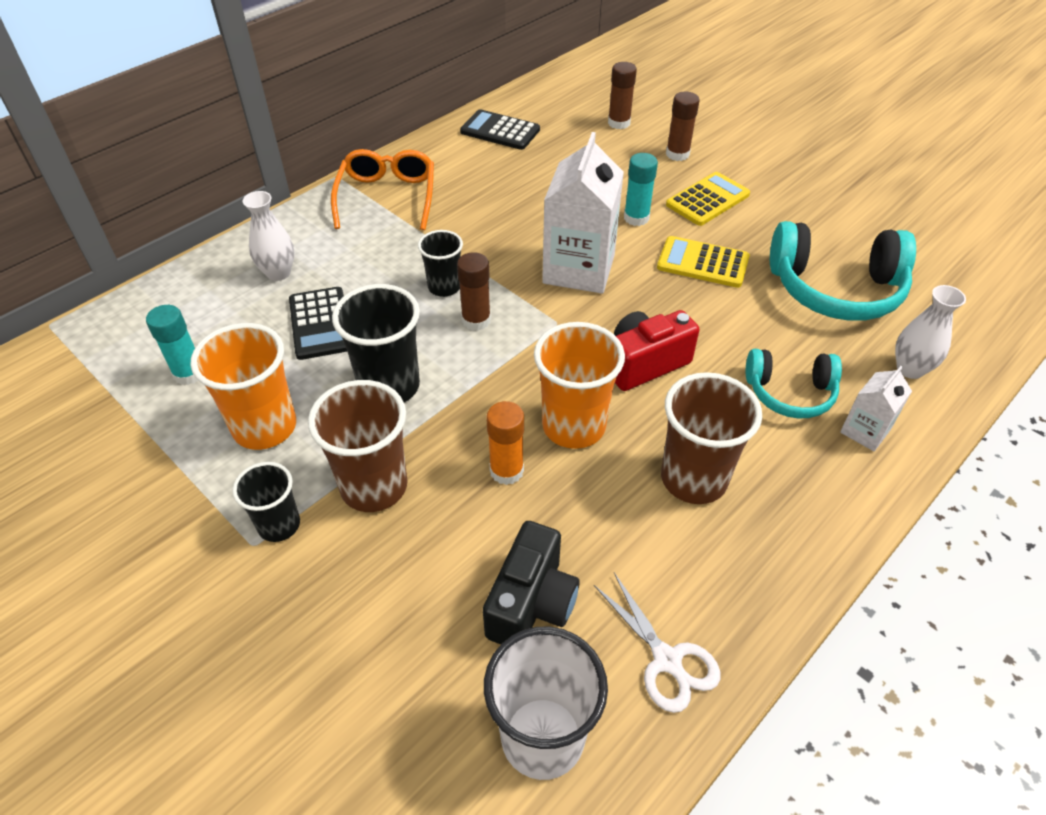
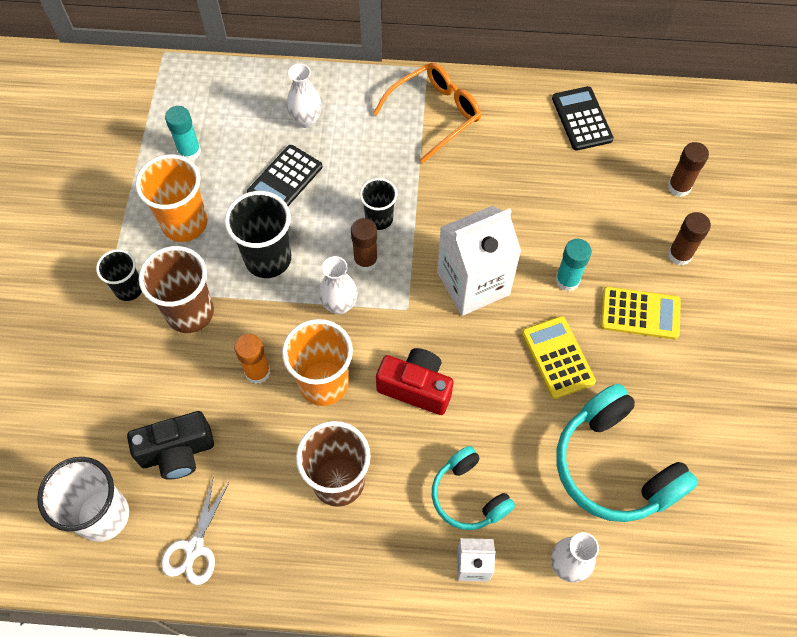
camera: 50 degrees right, 15 degrees up
none -> white vase [319,256,358,314]

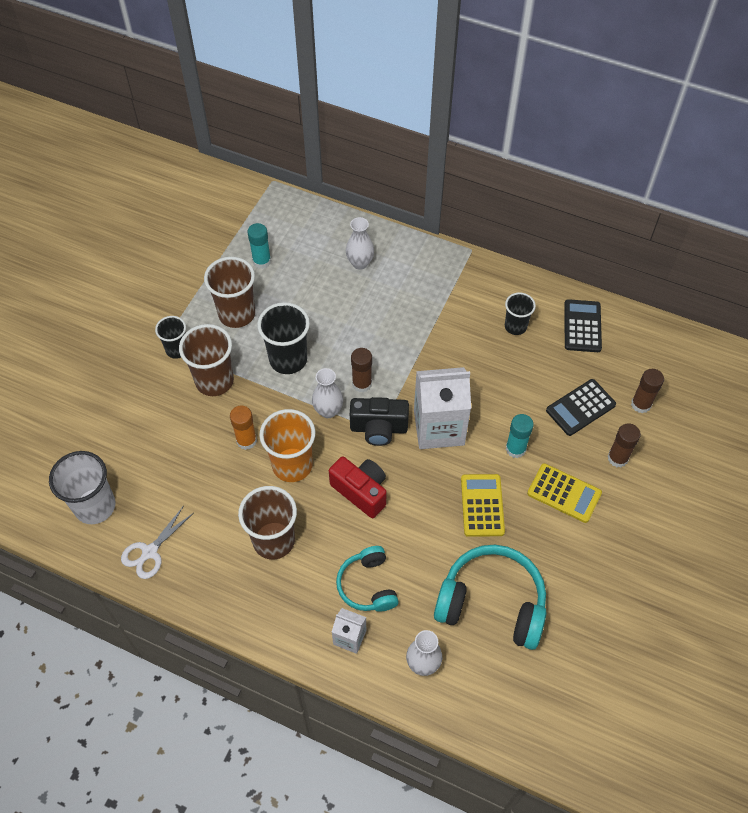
camera: 20 degrees right, 5 degrees down
black camera [127,411,214,480] -> black camera moved to [350,397,409,446]
orange cup [135,154,207,242] -> brown cup [204,257,255,328]
black calculator [247,145,322,206] -> black calculator moved to [546,379,616,436]
black cup [360,178,397,230] -> black cup moved to [505,292,536,335]
orange glasses [373,63,481,164] -> none
turquoise headphones [556,384,698,522] -> turquoise headphones turned 120 degrees clockwise [434,545,546,650]

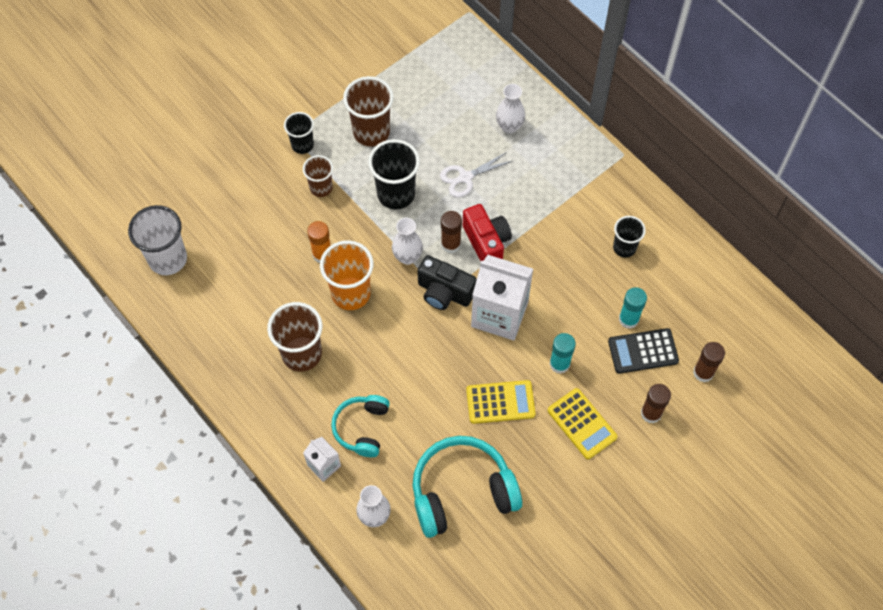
camera: 25 degrees right, 5 degrees up
white scissors [121,507,192,579] -> white scissors moved to [440,152,512,197]
brown cup [179,324,234,396] -> brown cup [303,155,333,197], size x0.61
turquoise glue stick [248,223,271,269] -> turquoise glue stick moved to [619,287,647,329]
red camera [329,457,387,518] -> red camera moved to [463,204,512,261]
turquoise headphones [434,545,546,650] -> turquoise headphones turned 60 degrees counterclockwise [413,436,522,538]
yellow calculator [461,474,505,537] -> yellow calculator turned 60 degrees clockwise [466,380,535,424]
black calculator [564,299,602,352] -> none

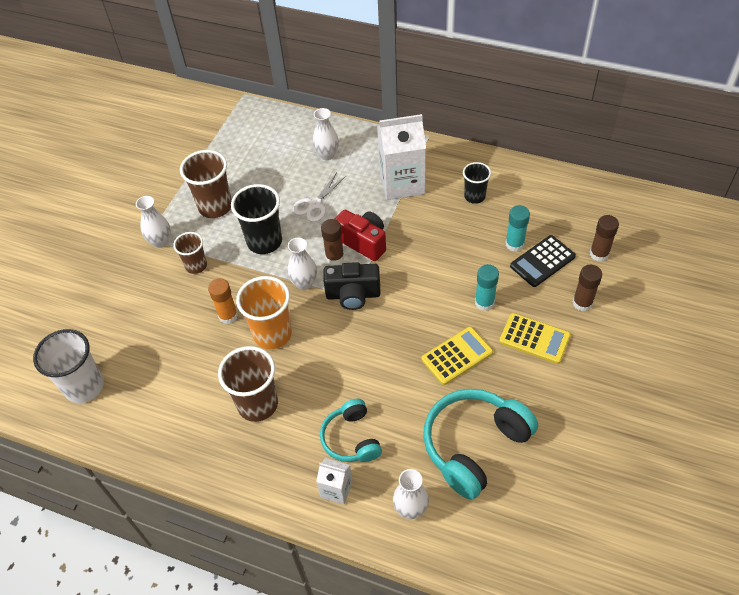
camera: 25 degrees left, 10 degrees down
black cup [284,112,314,154] -> white vase [136,196,170,248]
white carton [471,255,533,341] -> white carton moved to [377,114,426,200]

